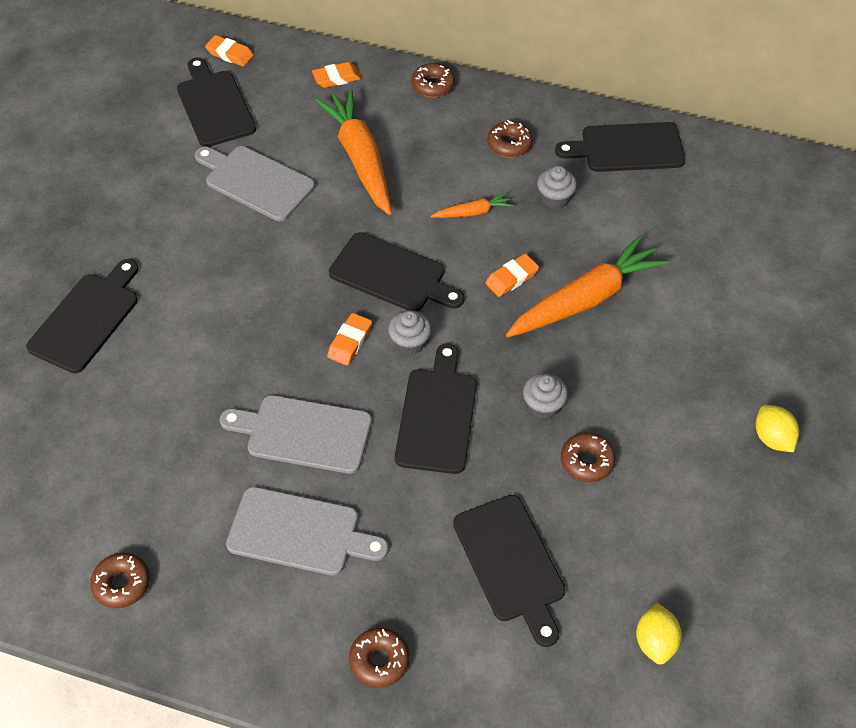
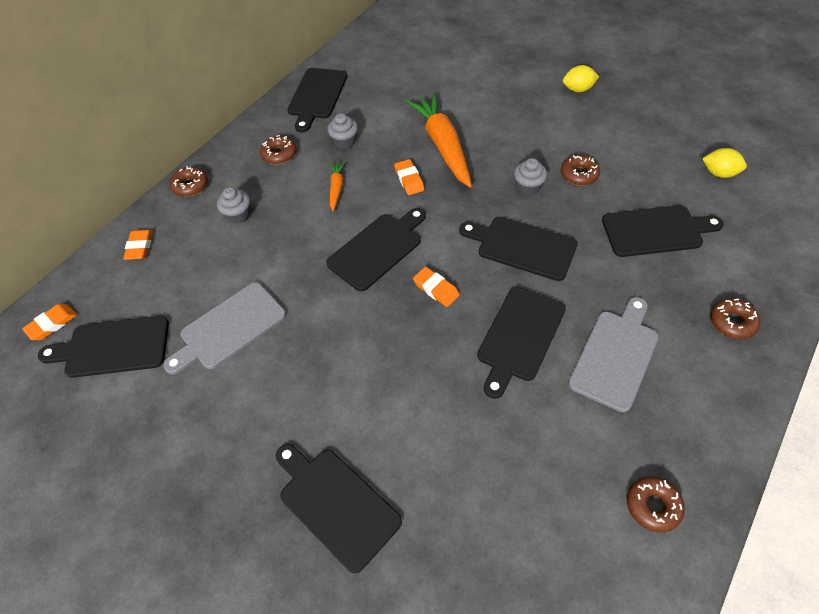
camera: 70 degrees left, 0 degrees up
grey cutting board [220,395,372,474] -> black cutting board [477,286,566,399]
orange carrot [315,89,392,215] -> none
grey cupcake [388,310,431,355] -> grey cupcake moved to [217,187,250,224]

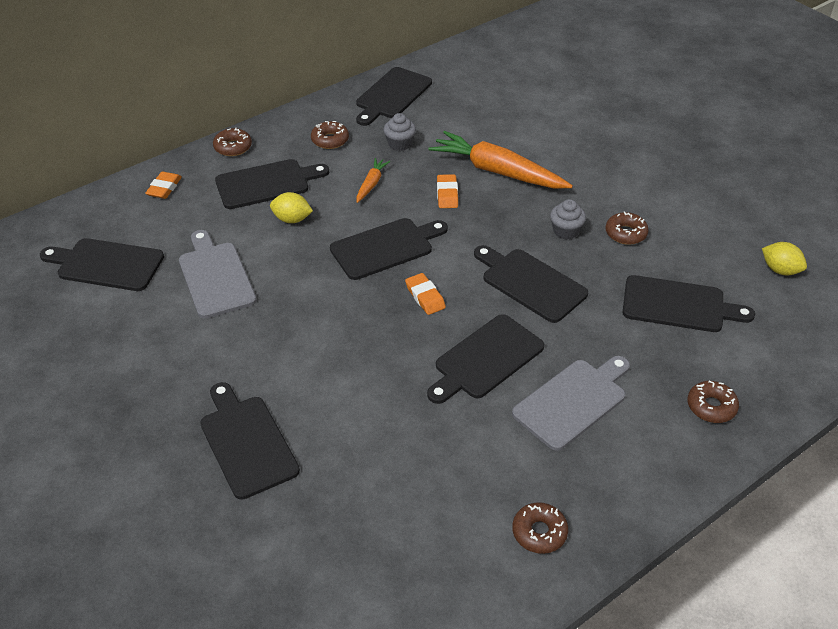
camera: 15 degrees right, 10 degrees down
orange eraser [22,304,77,340] -> none
grey cutting board [163,282,286,375] -> grey cutting board turned 90 degrees clockwise [179,230,257,319]
grey cupcake [217,187,250,224] -> black cutting board [215,159,329,209]
orange carrot [406,93,472,187] -> orange carrot turned 60 degrees counterclockwise [428,131,573,189]
yellow lemon [563,65,599,92] -> yellow lemon moved to [270,192,313,223]

